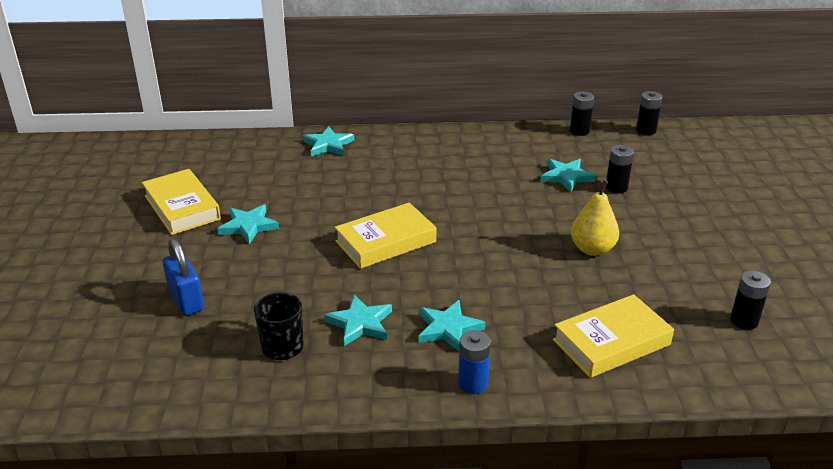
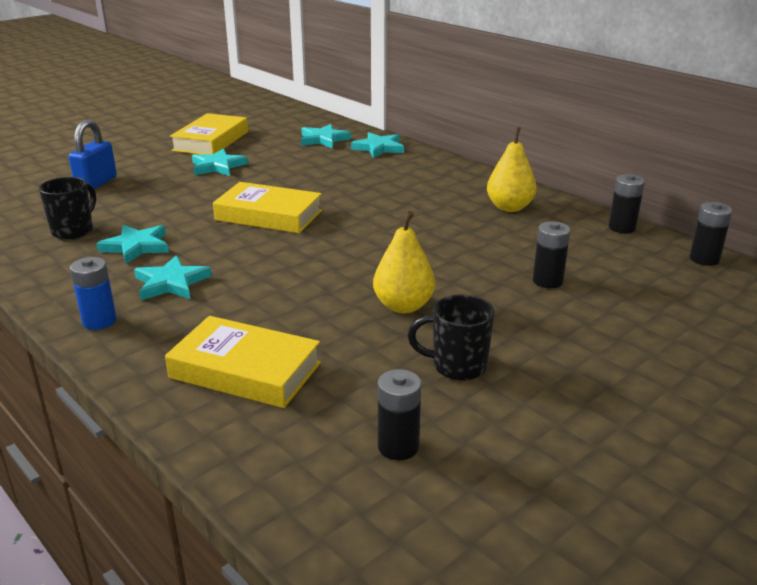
camera: 50 degrees right, 5 degrees down
turquoise star [540,159,596,192] -> turquoise star moved to [301,124,351,149]
none -> black mug [408,295,495,381]
none -> yellow pear [487,127,537,212]

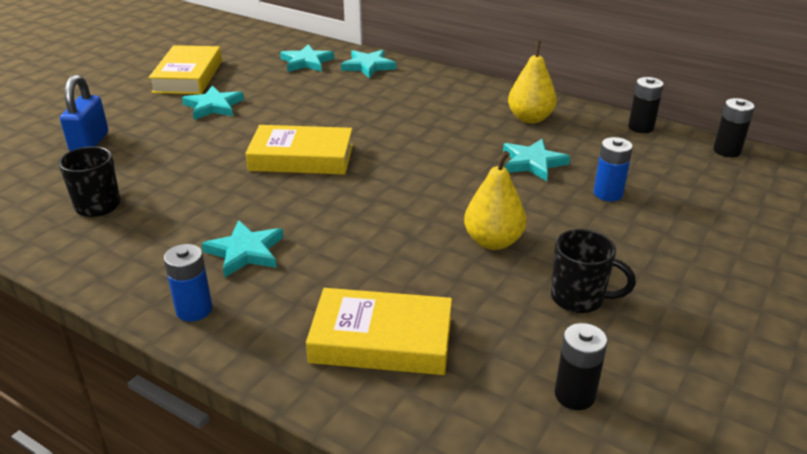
camera: 15 degrees left, 5 degrees up
turquoise star [96,225,169,264] -> turquoise star moved to [503,139,570,181]
black mug [408,295,495,381] -> black mug turned 150 degrees counterclockwise [551,229,636,313]
black battery [533,221,570,288] -> blue battery [594,137,633,201]

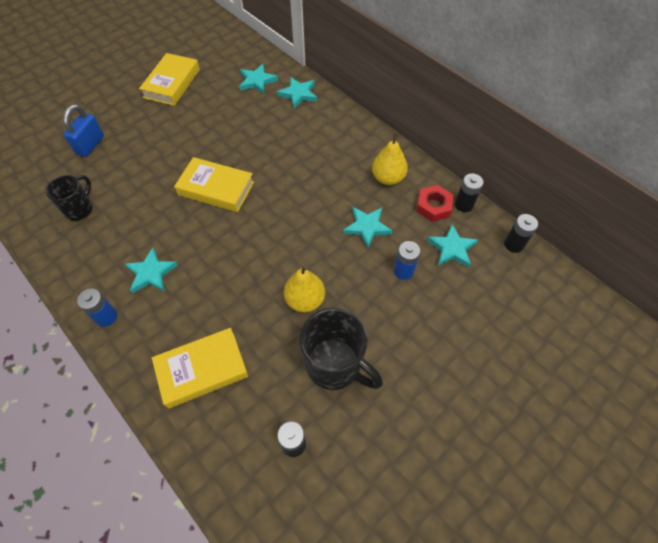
camera: 15 degrees right, 25 degrees up
turquoise star [182,85,244,120] -> turquoise star moved to [427,224,478,267]
yellow book [306,288,452,375] -> yellow book turned 45 degrees counterclockwise [152,328,248,408]
black mug [551,229,636,313] -> black mug [299,308,383,390], size x1.63
none -> red nut [416,185,454,222]

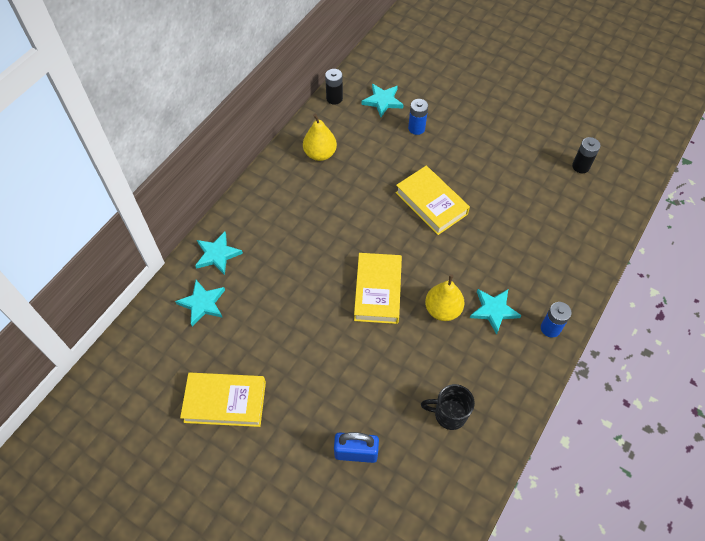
camera: 105 degrees left, 0 degrees up
yellow book [152,328,248,408] -> yellow book moved to [396,166,470,235]
yellow pear [284,265,325,312] -> yellow pear moved to [425,274,464,321]
black mug [299,308,383,390] -> none
turquoise star [343,207,392,248] -> none
red nut [416,185,454,222] -> none
black battery [504,214,538,253] -> none

